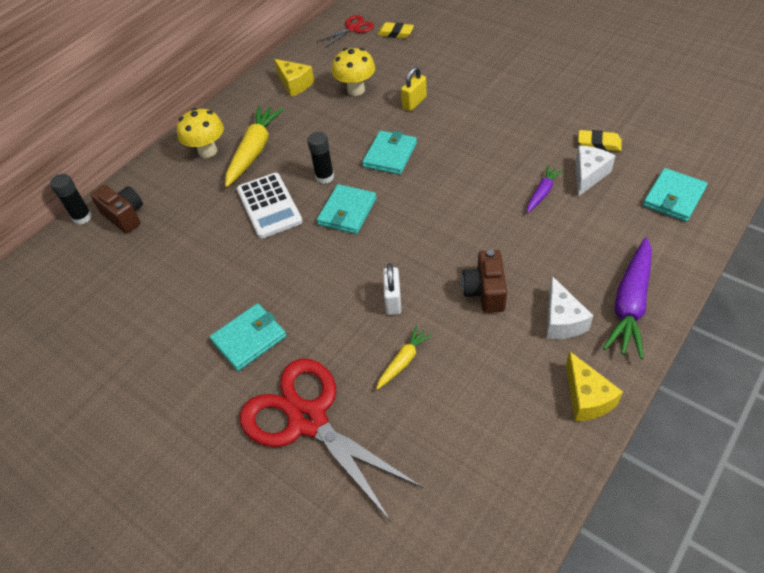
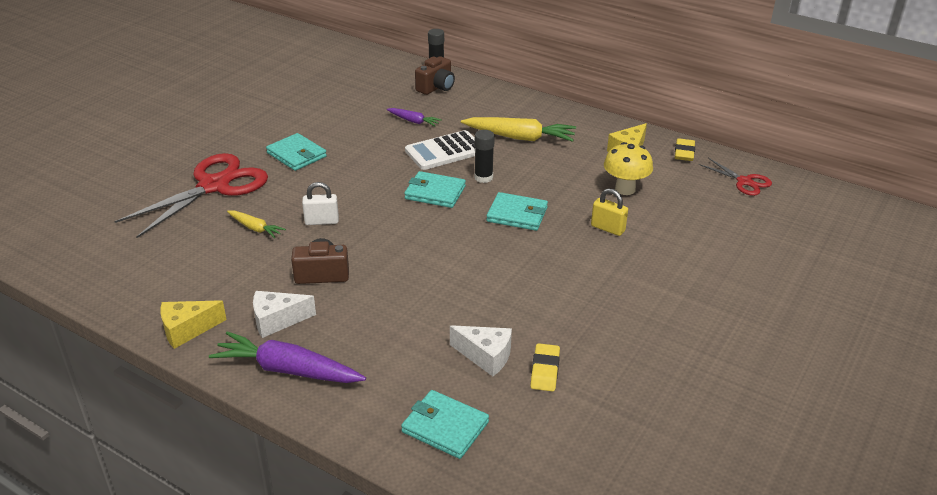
camera: 80 degrees right, 15 degrees down
yellow mushroom [177,108,224,158] -> none
yellow eraser [377,22,414,38] -> yellow eraser moved to [675,138,695,161]
purple carrot [527,166,563,213] -> purple carrot moved to [387,108,442,126]

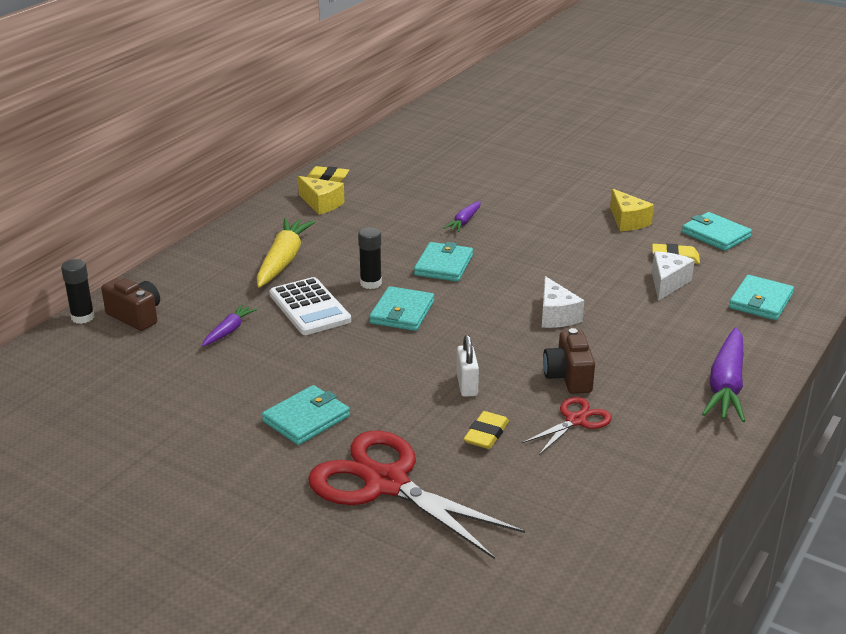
camera: 90 degrees left, 5 degrees down
yellow cheese [160,300,227,349] -> yellow cheese moved to [610,189,654,231]
yellow carrot [227,210,286,238] -> yellow eraser [464,411,509,449]
white cheese [253,291,316,338] -> white cheese moved to [542,276,584,328]
yellow padlock [591,188,628,236] -> purple carrot [444,201,481,232]
yellow mushroom [604,142,653,195] -> none
red scissors [698,158,772,196] -> red scissors moved to [521,397,612,455]
none -> turquoise wallet [682,212,752,251]

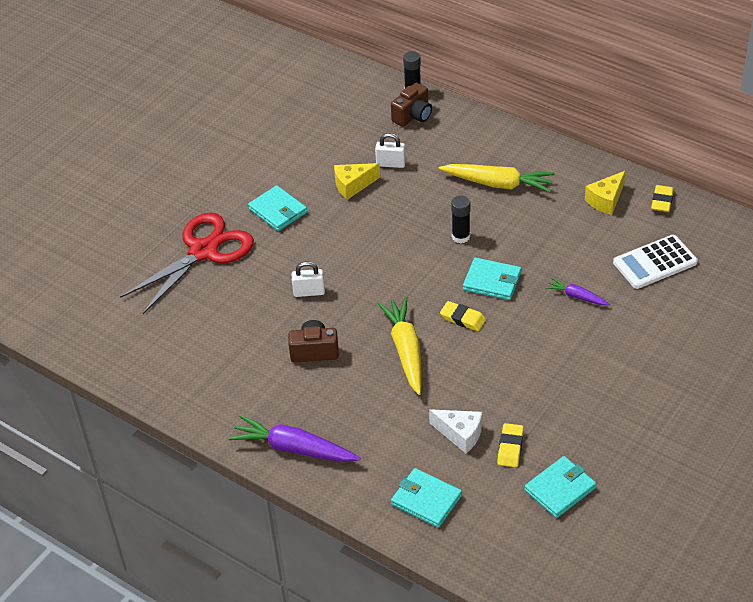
camera: 95 degrees right, 15 degrees up
purple carrot [202,304,257,347] -> white padlock [375,133,406,168]
white calculator [269,277,351,335] -> white calculator moved to [613,235,698,289]
turquoise wallet [369,286,434,331] -> none
yellow eraser [464,411,509,449] -> yellow eraser moved to [440,301,486,331]
red scissors [521,397,612,455] -> none
white cheese [542,276,584,328] -> yellow carrot [377,297,422,395]
yellow cheese [610,189,654,231] -> yellow cheese moved to [334,163,380,200]

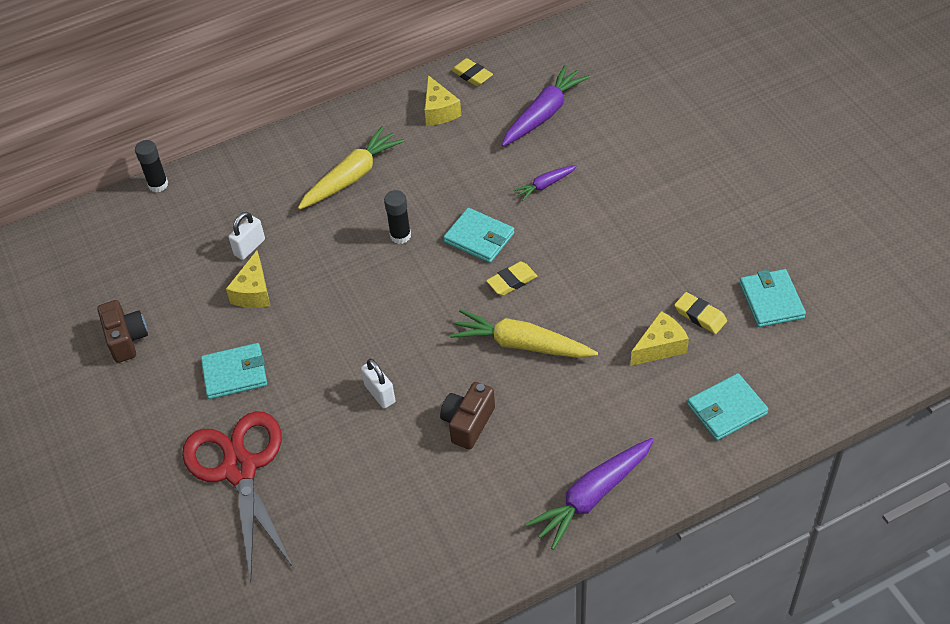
camera: 60 degrees left, 5 degrees up
white padlock [292,261,325,297] -> white padlock turned 60 degrees counterclockwise [361,359,395,409]
brown camera [391,83,432,127] -> brown camera moved to [97,300,148,363]
white cheese [429,409,482,454] -> yellow cheese [630,311,689,366]
turquoise wallet [463,257,521,300] -> turquoise wallet turned 75 degrees clockwise [443,208,514,263]
white calculator [613,235,698,289] -> purple carrot [502,65,590,146]

